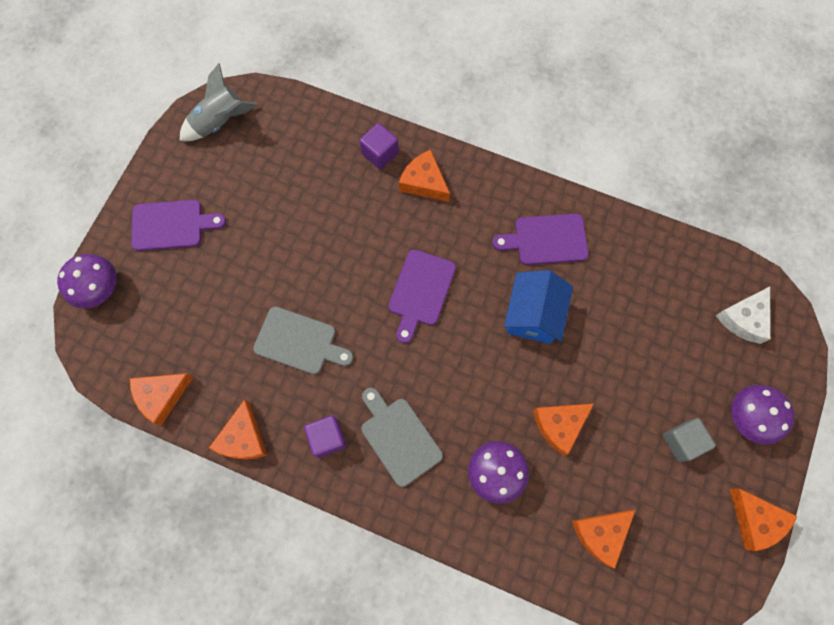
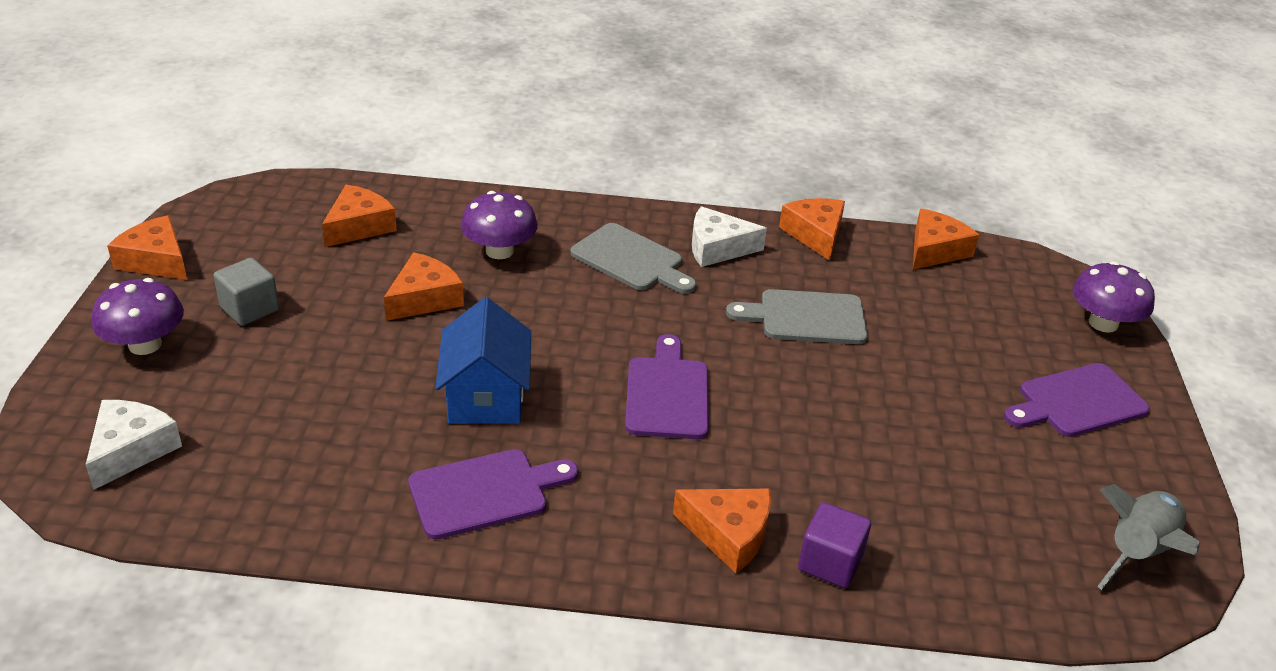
camera: 160 degrees right, 35 degrees down
purple cube [304,415,346,458] -> white cheese [692,206,767,267]

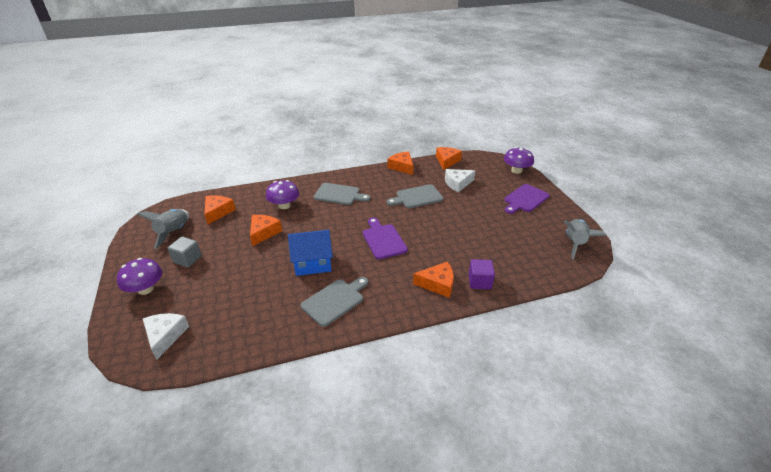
camera: 20 degrees left, 0 degrees up
orange cheese [107,215,187,280] -> none
purple cutting board [408,449,578,540] -> grey cutting board [301,277,368,327]
blue house [435,297,531,424] -> blue house turned 75 degrees counterclockwise [288,230,333,276]
white cheese [692,206,767,267] -> white cheese moved to [445,169,476,192]
none -> grey rocket [137,209,189,249]

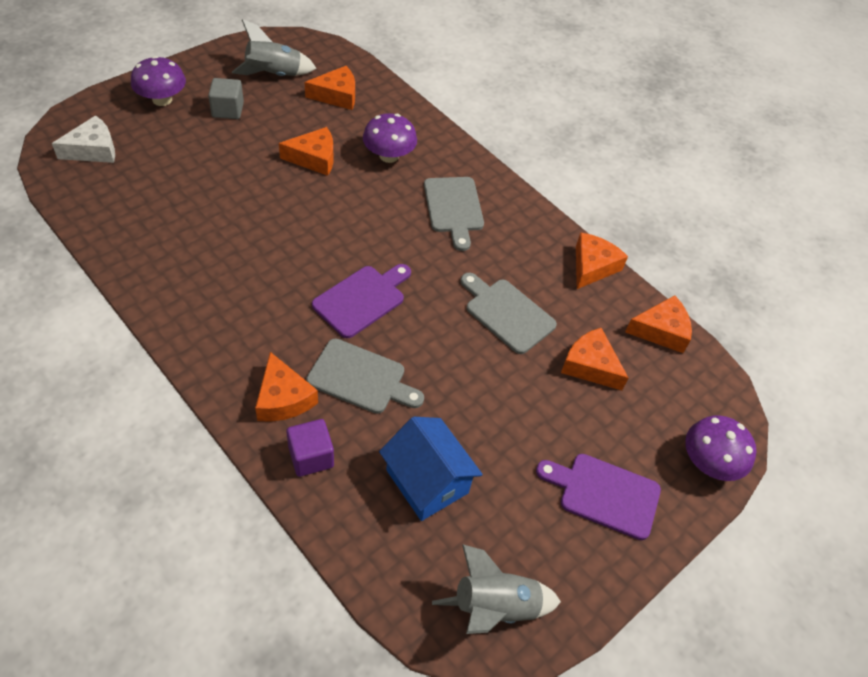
camera: 60 degrees right, 15 degrees up
blue house [288,230,333,276] -> blue house moved to [379,417,483,521]
grey cutting board [301,277,368,327] -> grey cutting board moved to [306,339,424,414]
white cheese [445,169,476,192] -> orange cheese [561,328,628,390]

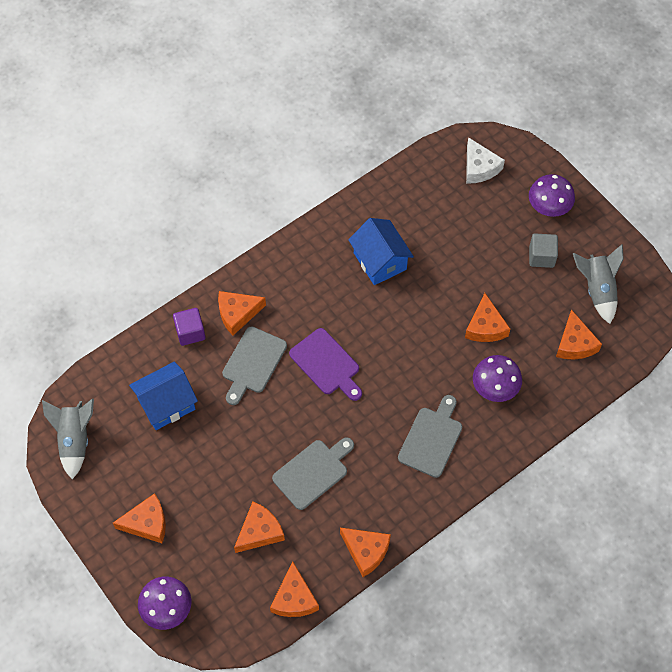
camera: 100 degrees right, 10 degrees up
grey cutting board [424,177,484,251] -> grey cutting board turned 120 degrees clockwise [398,395,462,478]
purple cutting board [536,454,661,540] -> orange cheese [113,493,166,543]
none -> blue house [348,218,414,285]

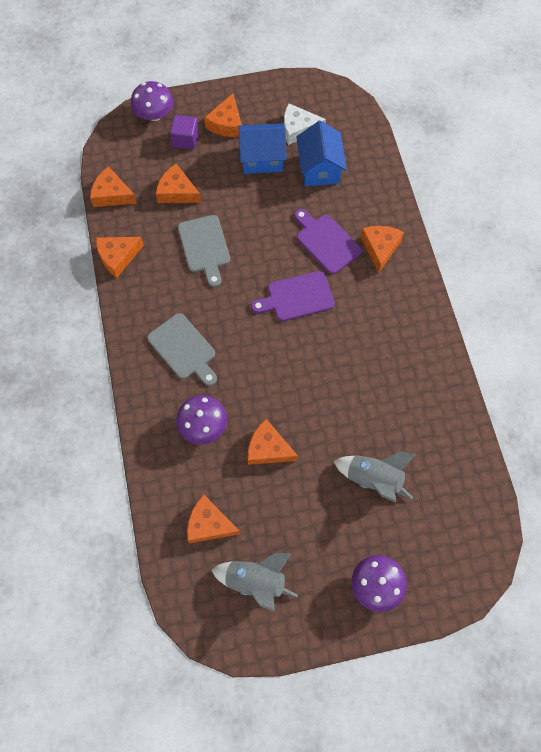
camera: 115 degrees right, 5 degrees up
grey rocket [42,399,94,479] -> grey rocket moved to [334,452,416,502]
purple cube [173,308,206,346] -> purple cube moved to [170,115,199,150]
grey cutting board [222,327,287,405] -> purple cutting board [294,209,362,274]
orange cheese [234,502,285,553] -> orange cheese turned 135 degrees clockwise [156,164,201,203]
blue house [348,218,414,285] -> blue house moved to [238,123,287,174]
white cheese [466,137,505,184] -> white cheese moved to [284,103,326,145]
grey cube [529,233,558,268] -> none

